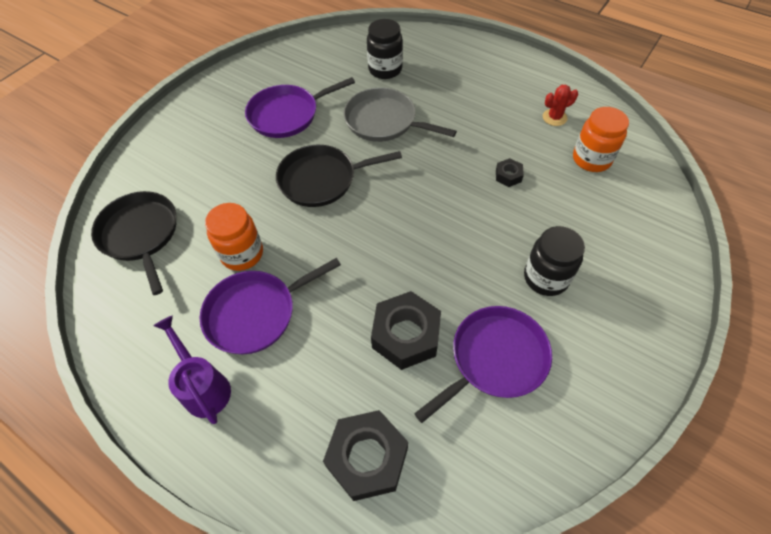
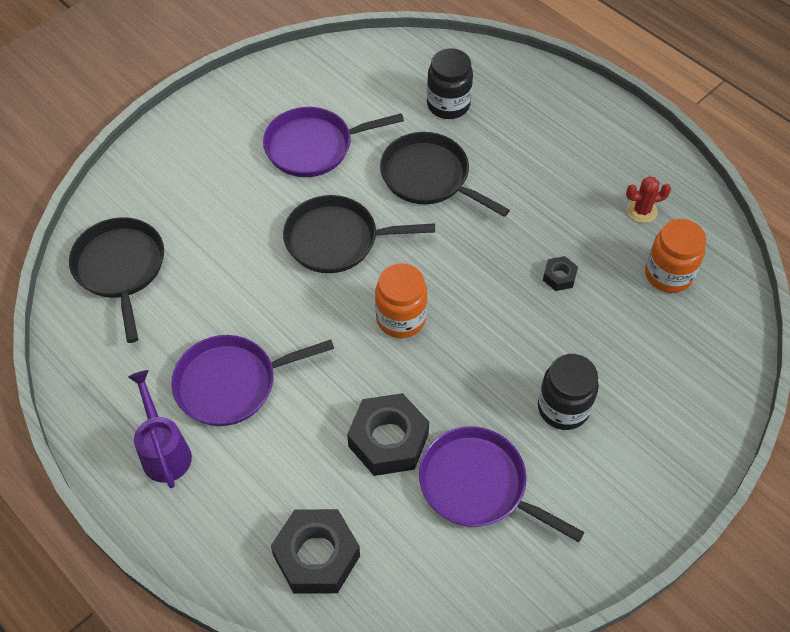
camera: 10 degrees right, 0 degrees up
orange jar [205,203,263,271] -> orange jar moved to [375,263,427,338]
grey pan [343,88,457,142] -> black pan [380,132,510,217]
purple pan [414,306,552,423] -> purple pan turned 120 degrees counterclockwise [419,426,585,542]

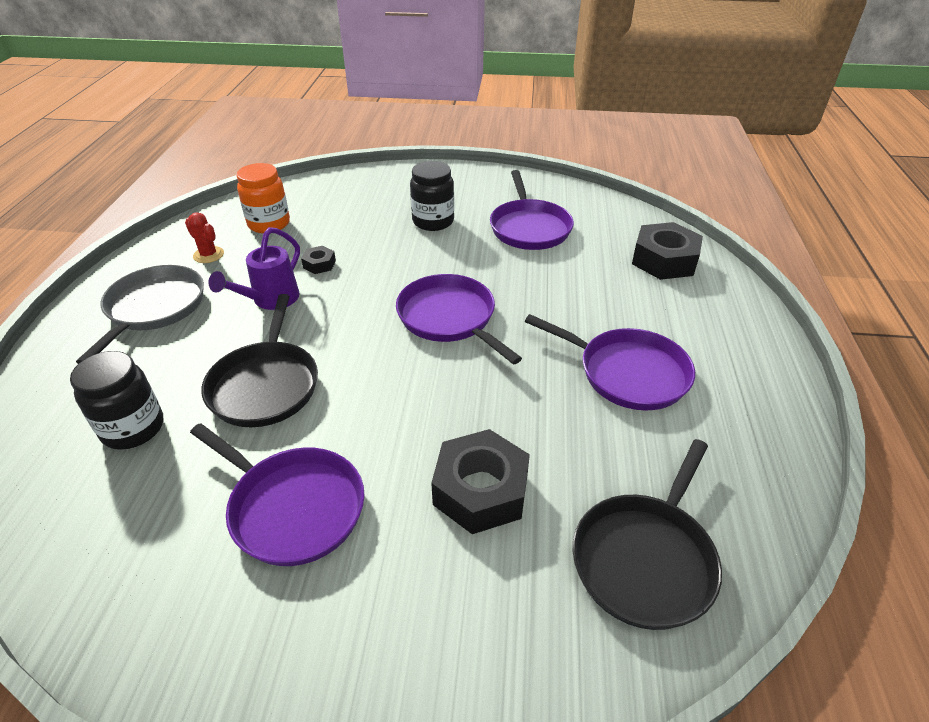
camera: 130 degrees left, 15 degrees down
purple watering can [128,370,192,488] -> purple watering can moved to [209,227,300,310]
black pan [283,195,435,273] -> none
black nut [347,393,429,476] -> black nut moved to [431,429,530,534]
orange jar [375,263,427,338] -> purple pan [396,274,522,364]
none -> grey pan [76,265,204,364]

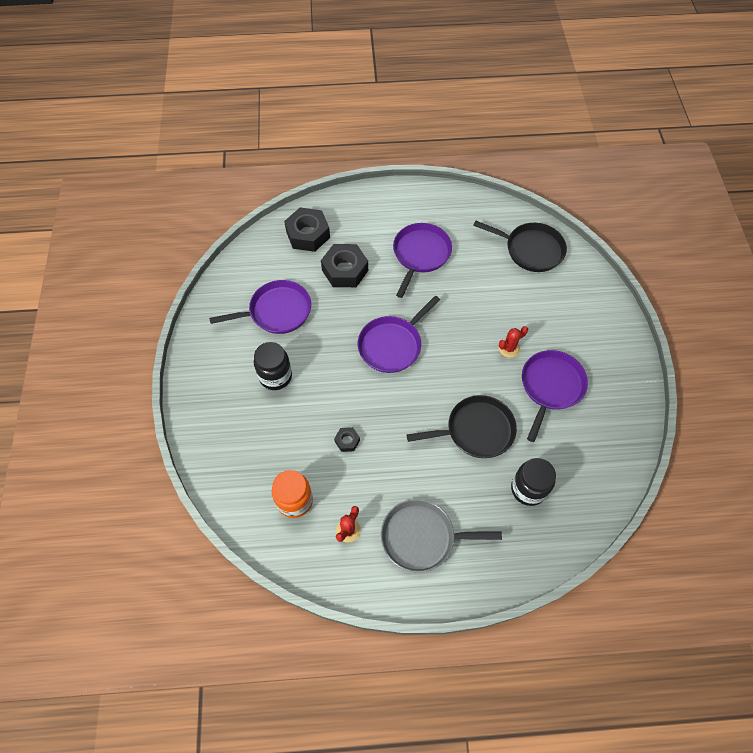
camera: 100 degrees left, 20 degrees up
purple watering can [209,227,300,310] -> none
black nut [431,429,530,534] -> black nut moved to [321,244,368,287]
none -> red cactus [499,326,528,358]

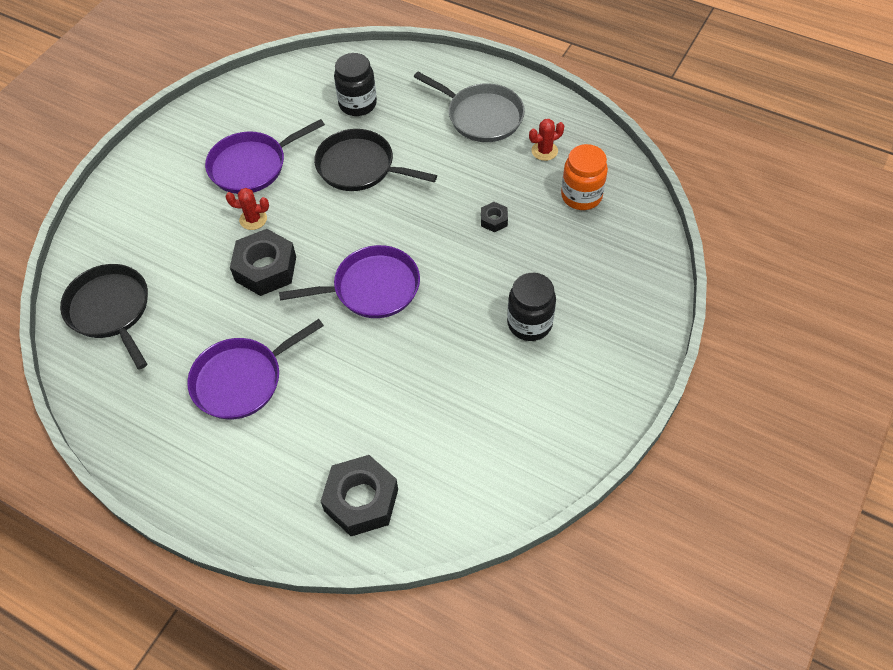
camera: 145 degrees left, 5 degrees down
purple pan [209,280,311,334] -> none
black nut [321,244,368,287] -> black nut moved to [230,229,296,296]

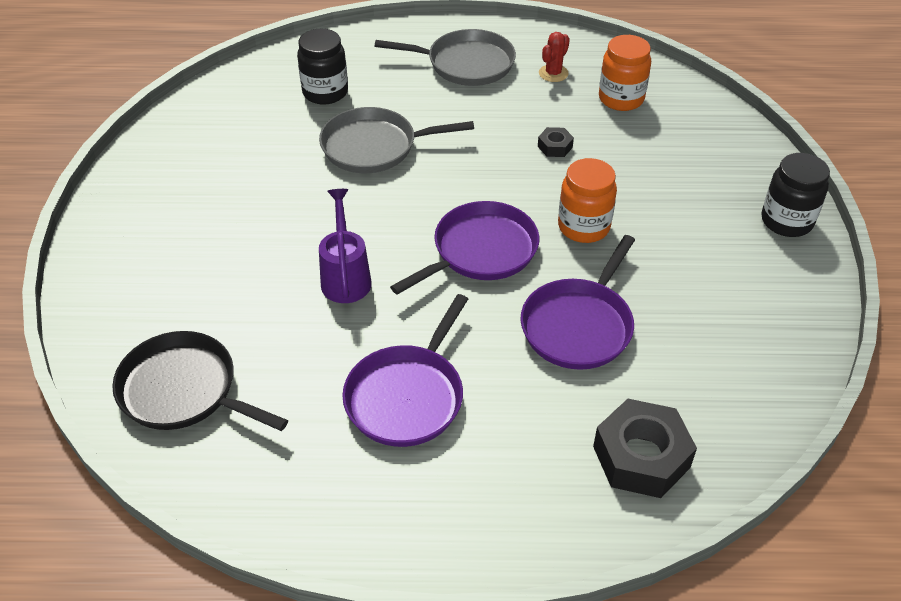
camera: 30 degrees left, 10 degrees down
purple pan [205,119,325,194] -> purple pan moved to [521,235,635,370]
red cactus [226,188,269,230] -> none
black nut [230,229,296,296] -> purple watering can [319,189,372,303]
black pan [314,129,437,191] -> grey pan [319,107,474,173]
black jar [507,273,556,341] -> black jar moved to [762,153,830,237]
none -> orange jar [558,158,617,243]

